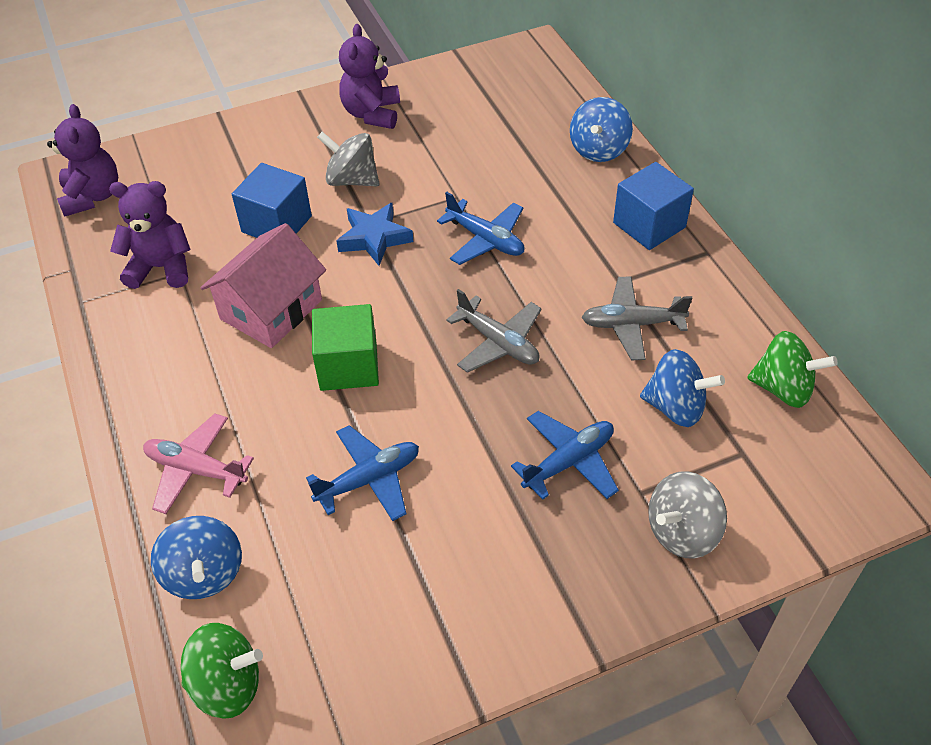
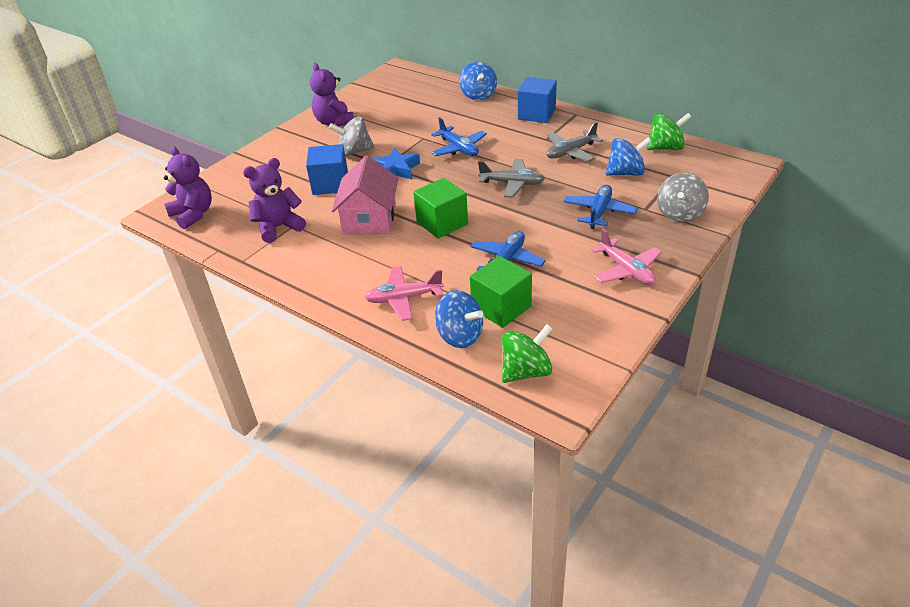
camera: 30 degrees left, 10 degrees down
blue plane [437,192,525,265] -> blue plane turned 45 degrees clockwise [431,117,487,156]
none -> green cube [470,256,532,328]
none -> pink plane [591,229,662,285]

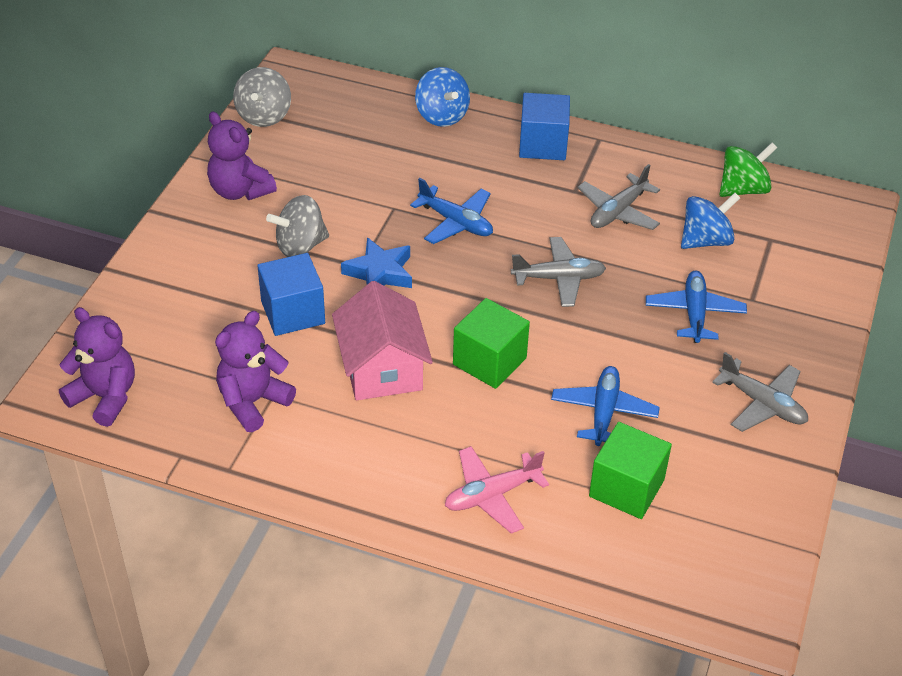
camera: 20 degrees left, 5 degrees up
blue spinning top [435,290,483,348] -> none
green spinning top [502,324,553,383] -> none
pink plane [591,229,662,285] -> grey plane [712,352,808,432]
grey spinning top [657,173,709,223] -> grey spinning top moved to [233,67,291,127]

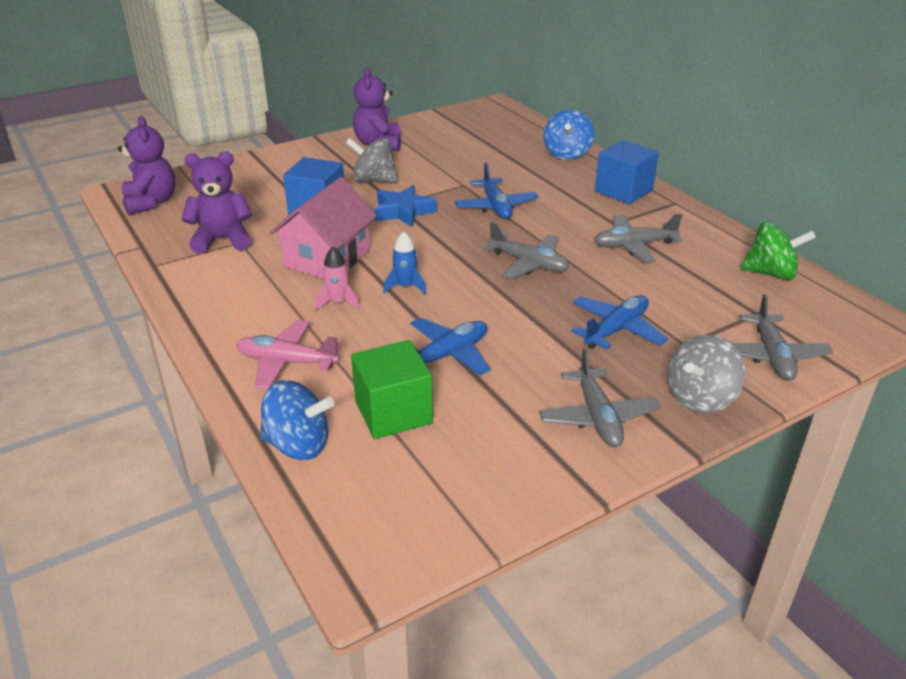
camera: 40 degrees right, 10 degrees down
grey spinning top [233,67,291,127] -> grey spinning top moved to [667,334,746,413]
green cube [453,298,530,389] -> blue rocket [383,231,426,295]
blue spinning top [681,193,740,249] -> blue spinning top moved to [260,380,334,460]
none -> pink rocket [315,247,360,311]
none -> grey plane [732,294,833,381]

